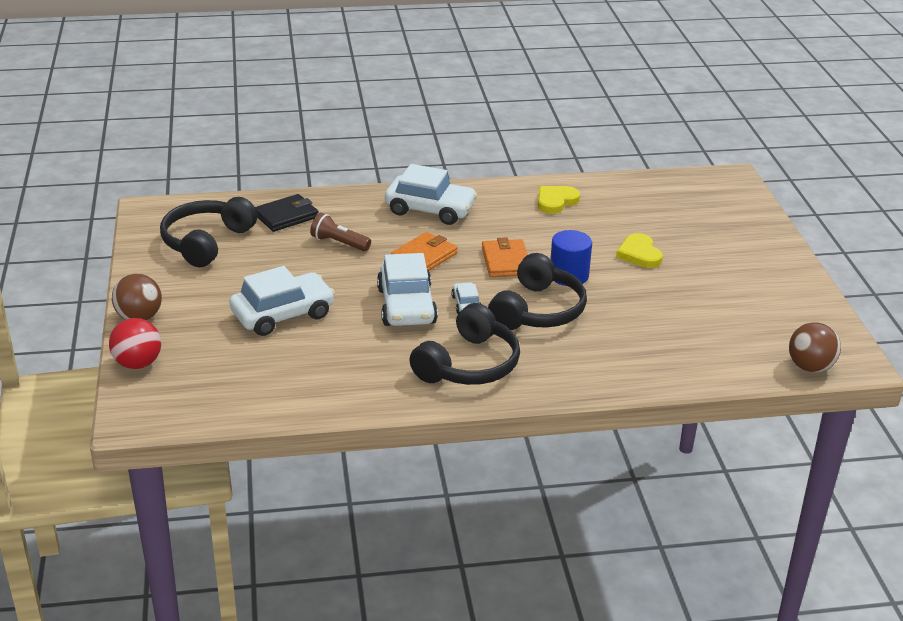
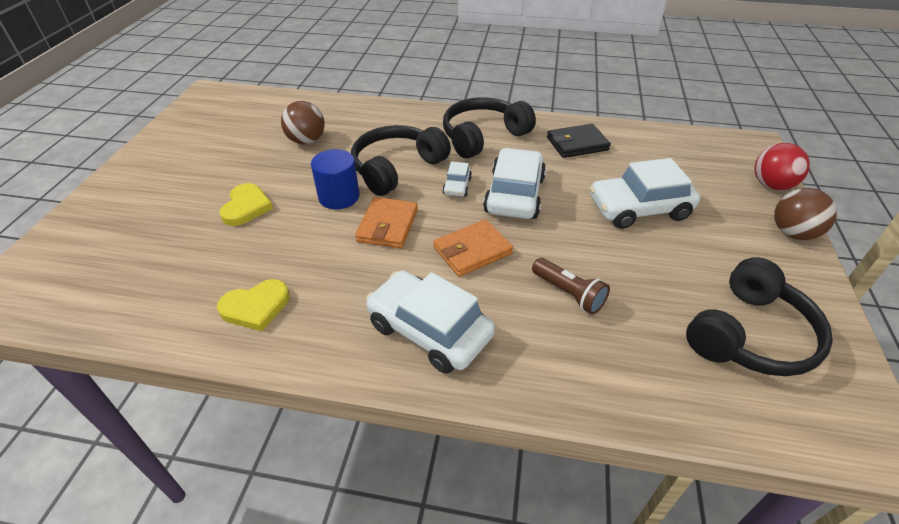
camera: 160 degrees left, 10 degrees up
black wallet [255,194,319,232] -> black wallet moved to [547,124,611,158]
brown ball [789,322,841,373] -> brown ball moved to [281,101,325,144]

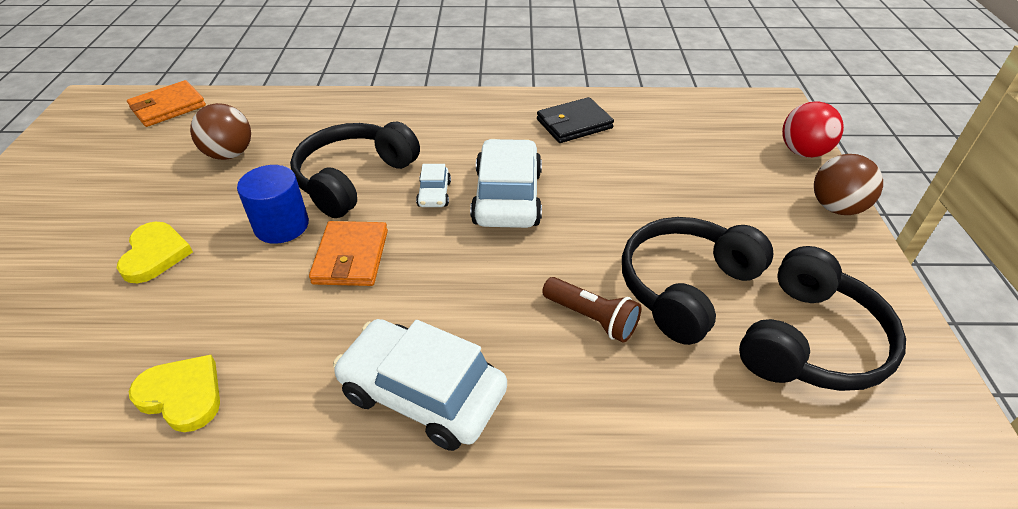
camera: 10 degrees left, 0 degrees up
yellow heart [217,279,290,331] -> yellow heart turned 120 degrees counterclockwise [129,355,220,432]
orange wallet [433,219,513,277] -> orange wallet moved to [127,80,206,127]
black headphones [443,97,536,158] -> black headphones moved to [622,217,773,345]
white car [590,158,700,229] -> none

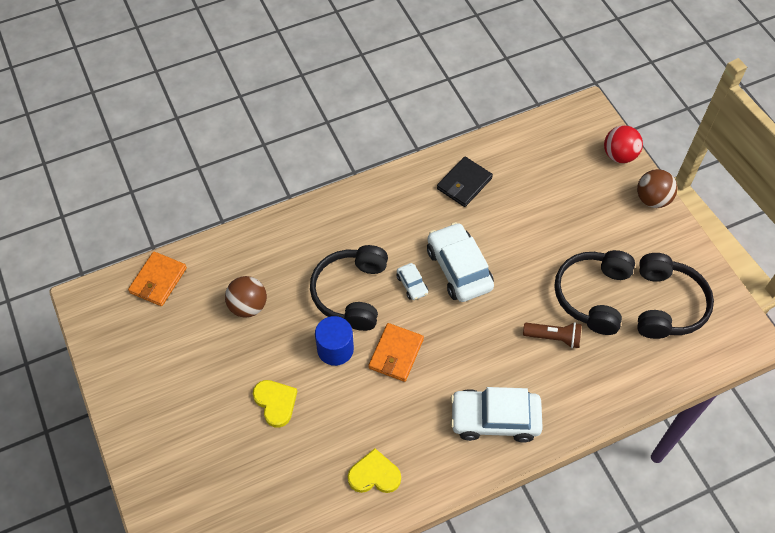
camera: 25 degrees left, 15 degrees up
orange wallet [309,221,388,286] -> orange wallet turned 45 degrees clockwise [368,323,424,382]

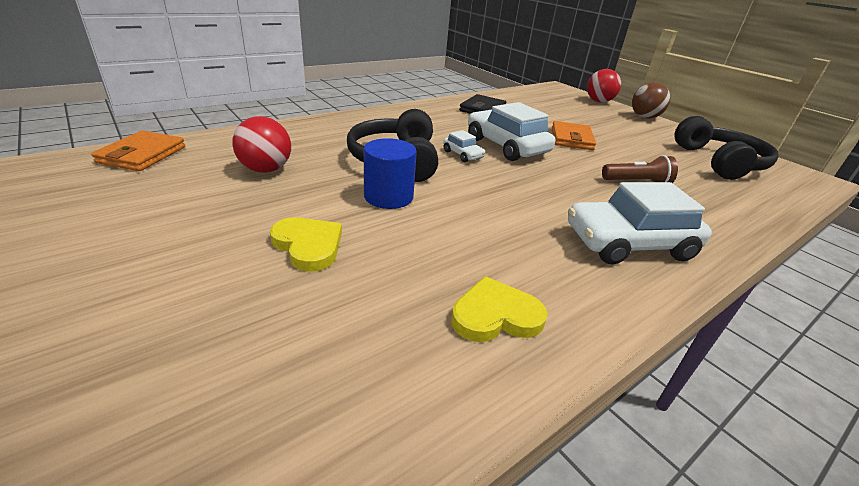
camera: 15 degrees left, 25 degrees down
brown ball [225,276,267,318] -> red ball [232,116,291,173]
orange wallet [368,323,424,382] -> orange wallet moved to [552,121,596,150]
black headphones [554,250,635,335] -> none

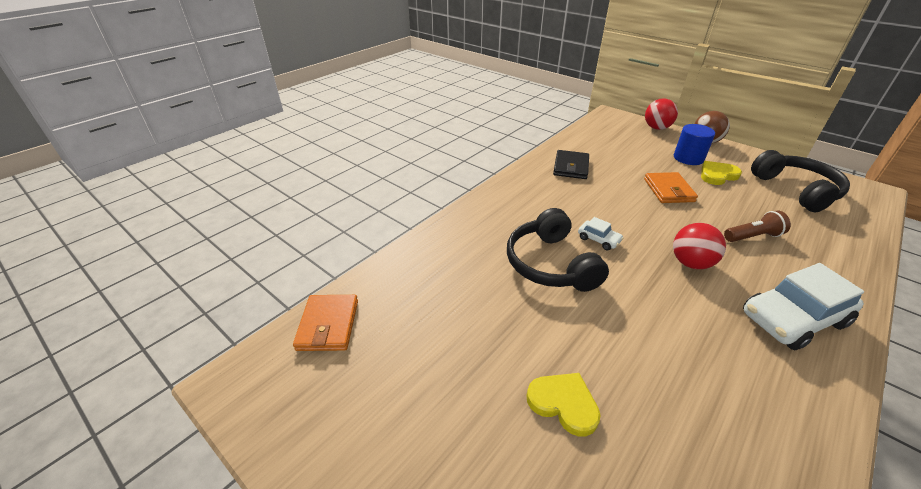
camera: 10 degrees left, 5 degrees up
red ball [232,116,291,173] -> red ball moved to [673,223,726,269]
blue cylinder [364,138,417,209] -> blue cylinder moved to [674,124,715,165]
yellow heart [451,276,548,342] -> yellow heart moved to [701,161,742,185]
white car [468,102,555,161] -> none

